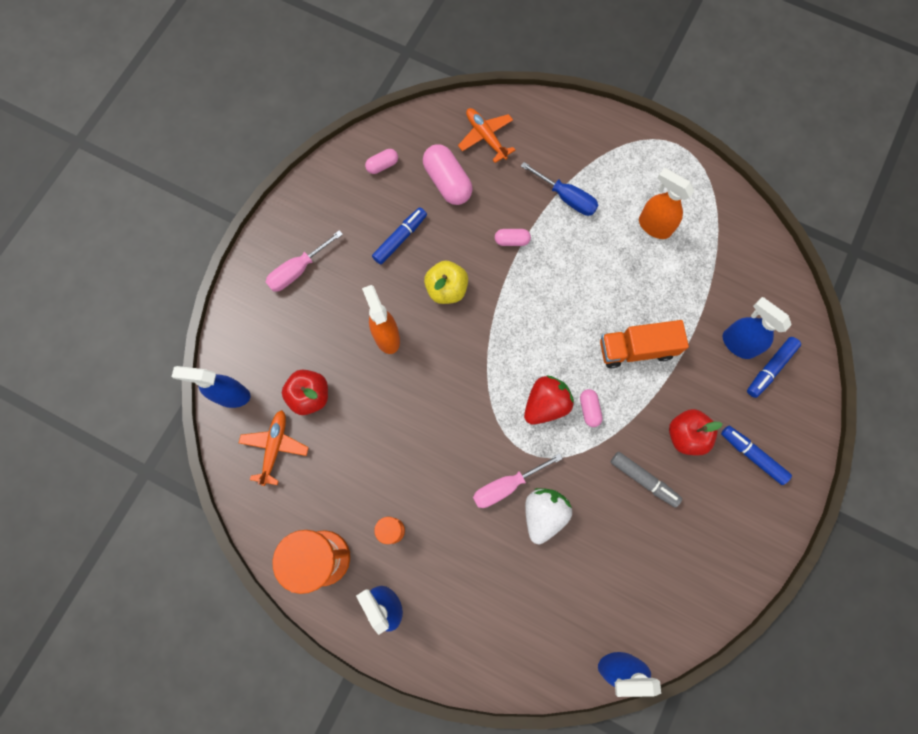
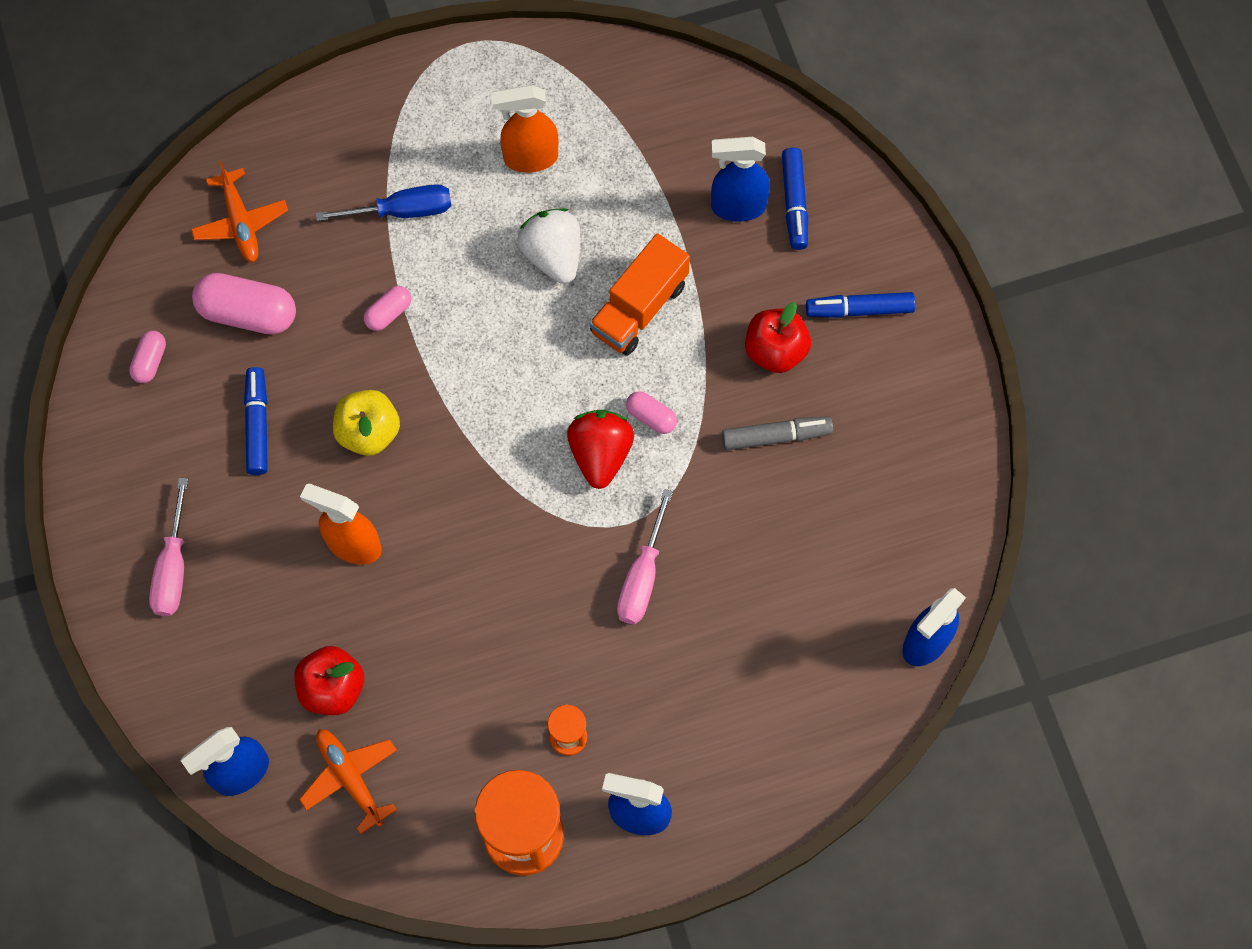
camera: 45 degrees left, 5 degrees down
orange plane [458,108,515,163] -> orange plane turned 120 degrees counterclockwise [191,161,288,262]
white strawberry [525,488,572,544] -> white strawberry moved to [518,208,580,284]

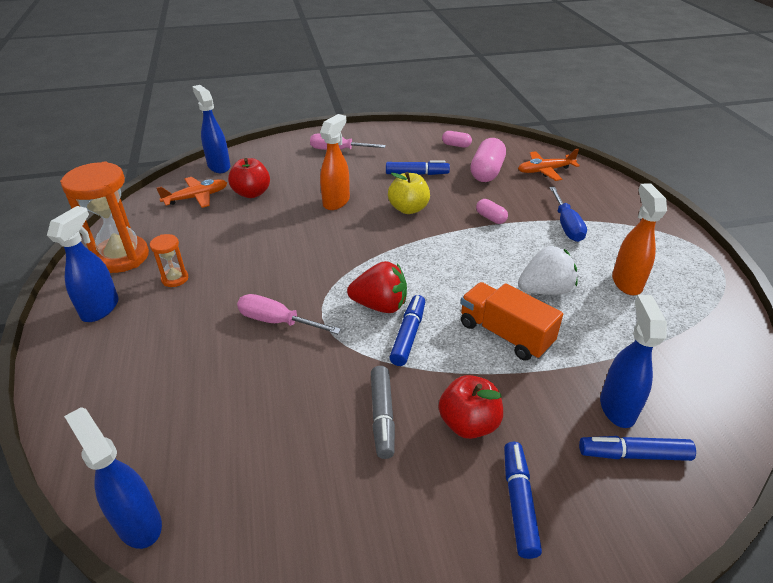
camera: 95 degrees right, 30 degrees down
pink capsule [626,391,677,434] -> blue marker [389,295,425,366]

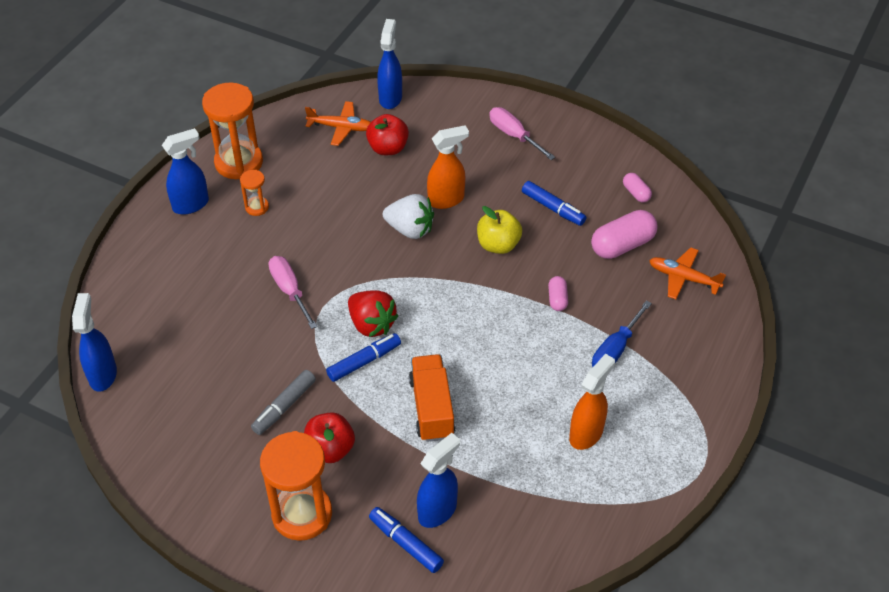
camera: 40 degrees right, 10 degrees up
blue marker [504,442,542,559] -> orange hourglass [260,431,332,541]
white strawberry [518,246,577,295] -> white strawberry moved to [383,194,434,239]

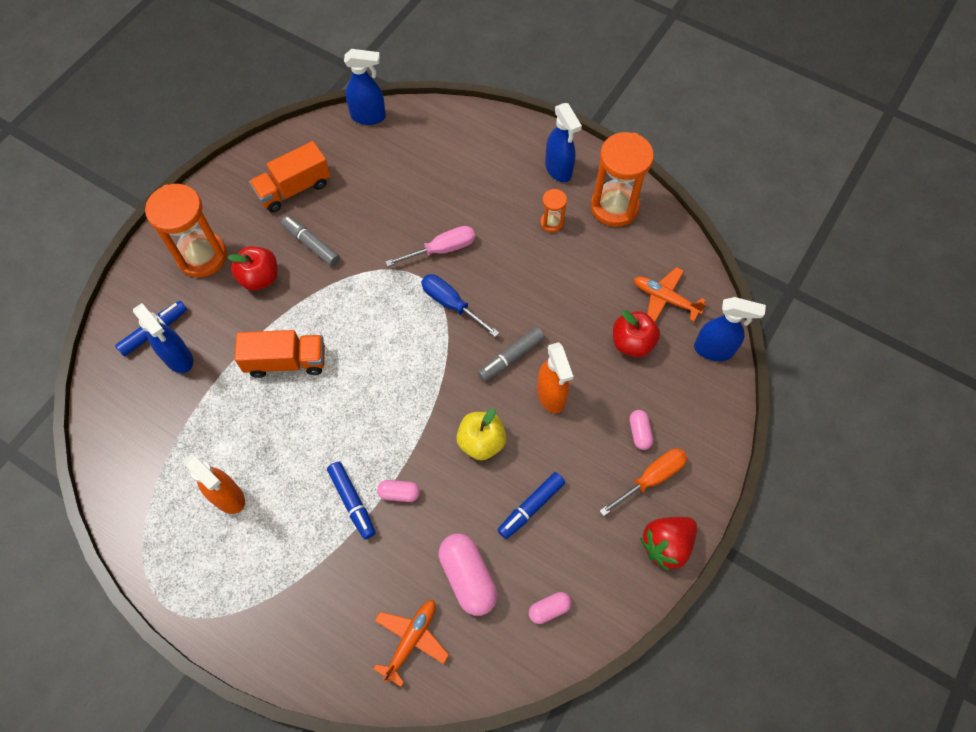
camera: 95 degrees right, 15 degrees up
orange plane [305,101,371,146] -> orange plane turned 105 degrees clockwise [634,267,706,322]
blue marker [326,333,401,382] -> blue marker moved to [327,462,376,539]
red strawberry [348,290,398,337] -> red strawberry moved to [640,517,697,571]
white strawberry [383,194,434,239] -> grey marker [478,327,545,382]
pink screwdriver [489,107,555,160] -> orange screwdriver [599,448,687,516]
blue screwdriver [592,301,652,367] -> blue screwdriver moved to [421,274,499,337]
none -> orange truck [249,141,330,213]
none -> pink capsule [629,410,653,450]

